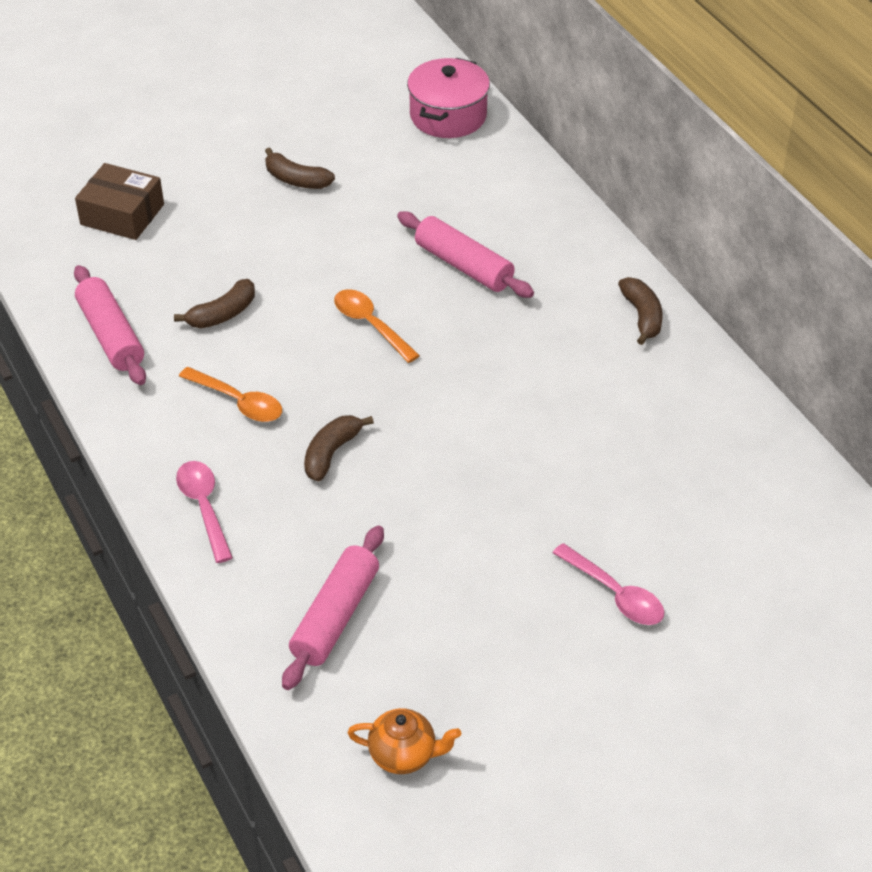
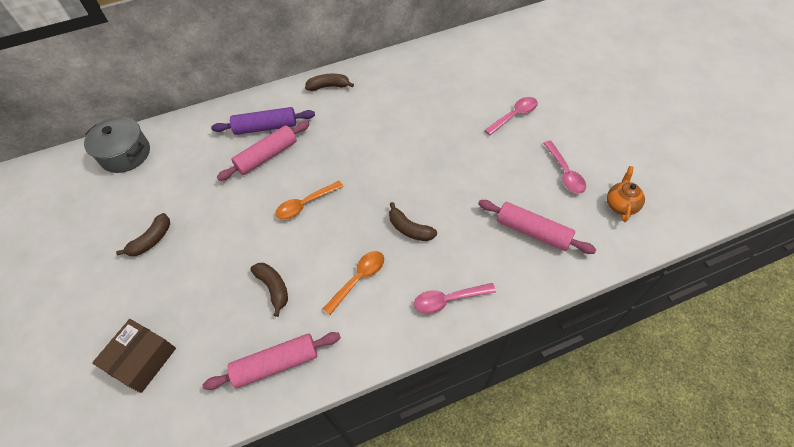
camera: 80 degrees left, 10 degrees up
pink pot [407,58,490,138] -> grey pot [84,117,150,173]
none -> purple rolling pin [211,107,315,135]
none -> pink spoon [543,141,586,194]

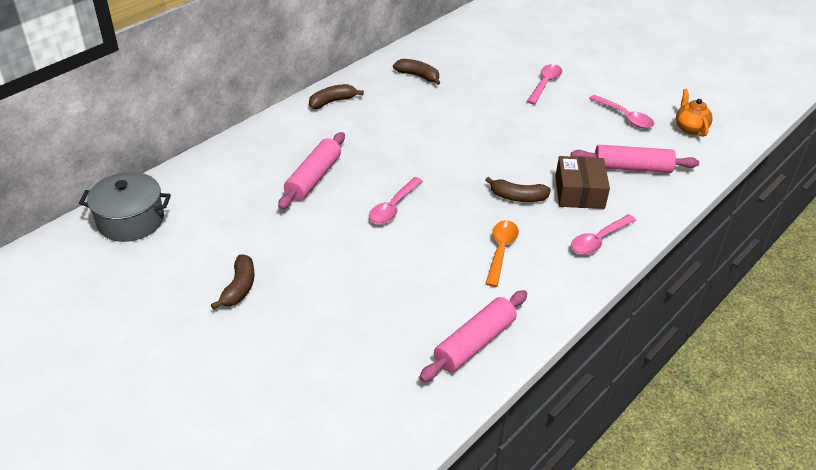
camera: 30 degrees left, 15 degrees down
brown box [92,319,176,393] -> brown box moved to [555,156,610,209]
purple rolling pin [211,107,315,135] -> none
brown banana [250,263,288,317] -> brown banana moved to [393,59,440,85]
orange spoon [275,181,343,220] -> pink spoon [369,177,423,224]

